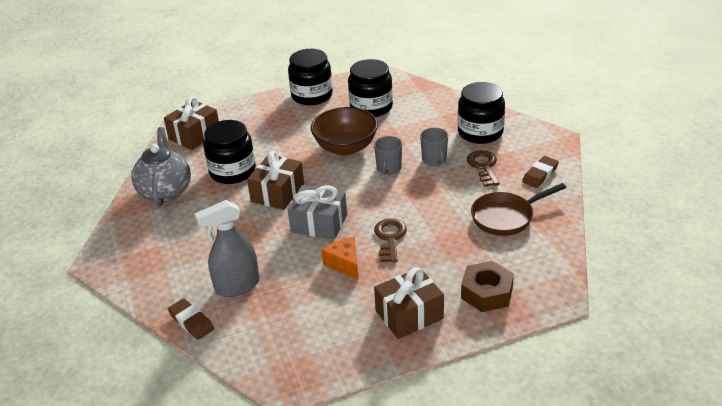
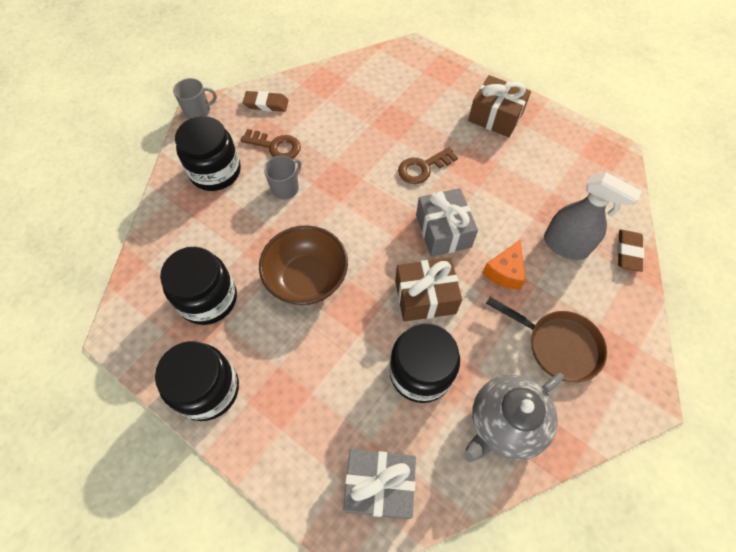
camera: 125 degrees left, 25 degrees up
brown gift [164,97,219,150] -> grey gift [343,449,416,519]
orange cheese [321,237,359,280] -> orange cheese moved to [482,240,526,290]
grey mug [374,136,402,175] -> grey mug moved to [173,78,217,119]
brown nut [461,261,514,312] -> none
brown key [467,150,500,187] -> brown key turned 120 degrees counterclockwise [240,129,301,159]
brown pan [471,183,566,236] -> brown pan moved to [486,297,607,382]

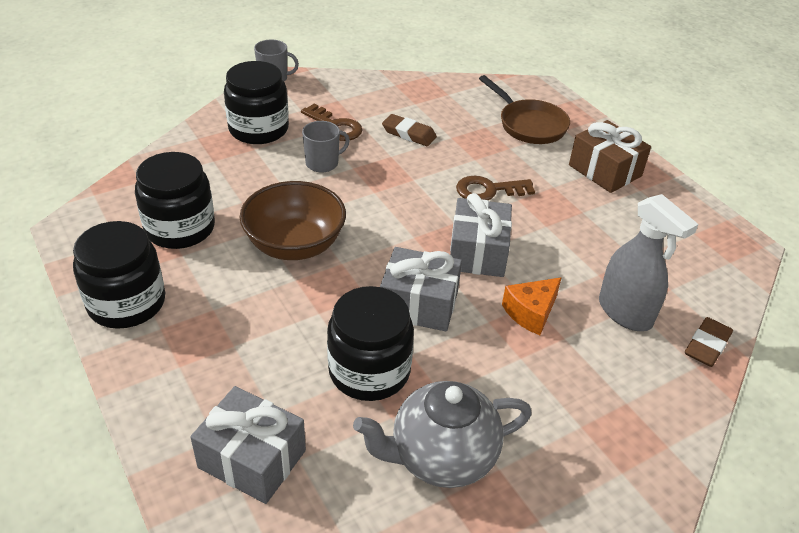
camera: 20 degrees right, 20 degrees down
brown eraser [243,91,289,112] -> brown eraser moved to [382,114,437,146]
brown gift [395,258,462,322] -> grey gift [380,247,462,331]
brown pan [486,297,607,382] -> brown pan moved to [479,75,570,144]

